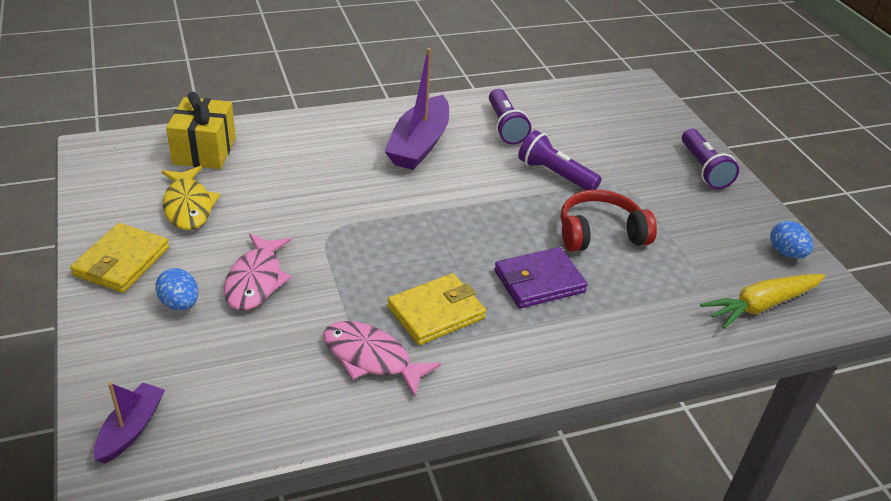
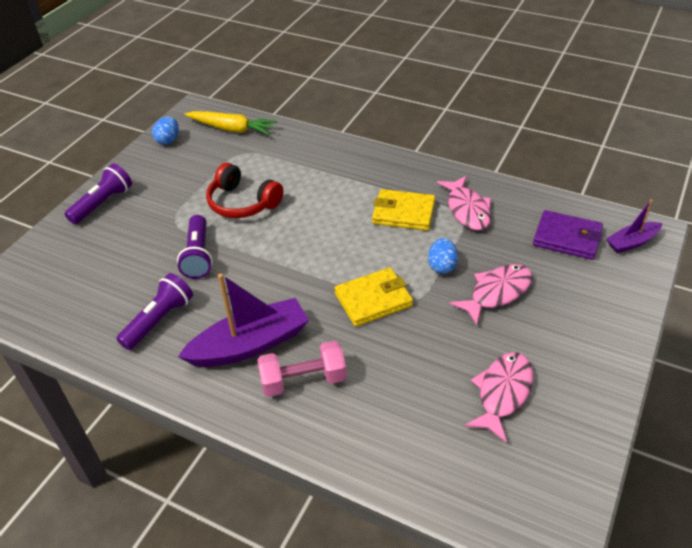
camera: 130 degrees left, 5 degrees up
yellow wallet [70,223,169,293] -> yellow wallet moved to [334,267,413,327]
blue egg [155,268,198,310] -> blue egg moved to [428,238,458,274]
yellow fish [161,166,221,230] -> pink fish [465,352,533,443]
yellow gift [166,92,236,169] -> none
purple wallet [494,247,588,308] -> purple wallet moved to [533,210,603,260]
none -> pink dumbbell [257,341,346,397]

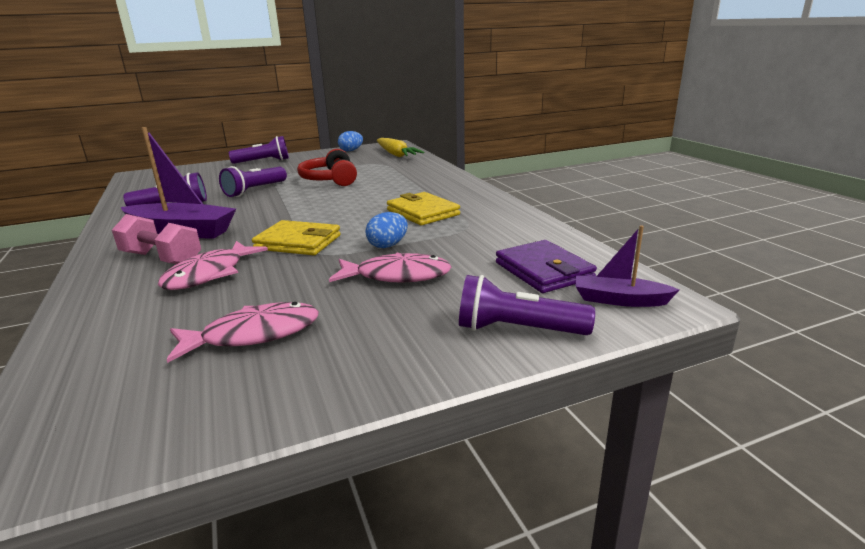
camera: 40 degrees right, 20 degrees down
pink fish [437,176,491,230] -> pink fish moved to [158,241,268,290]
none -> purple flashlight [459,275,595,335]

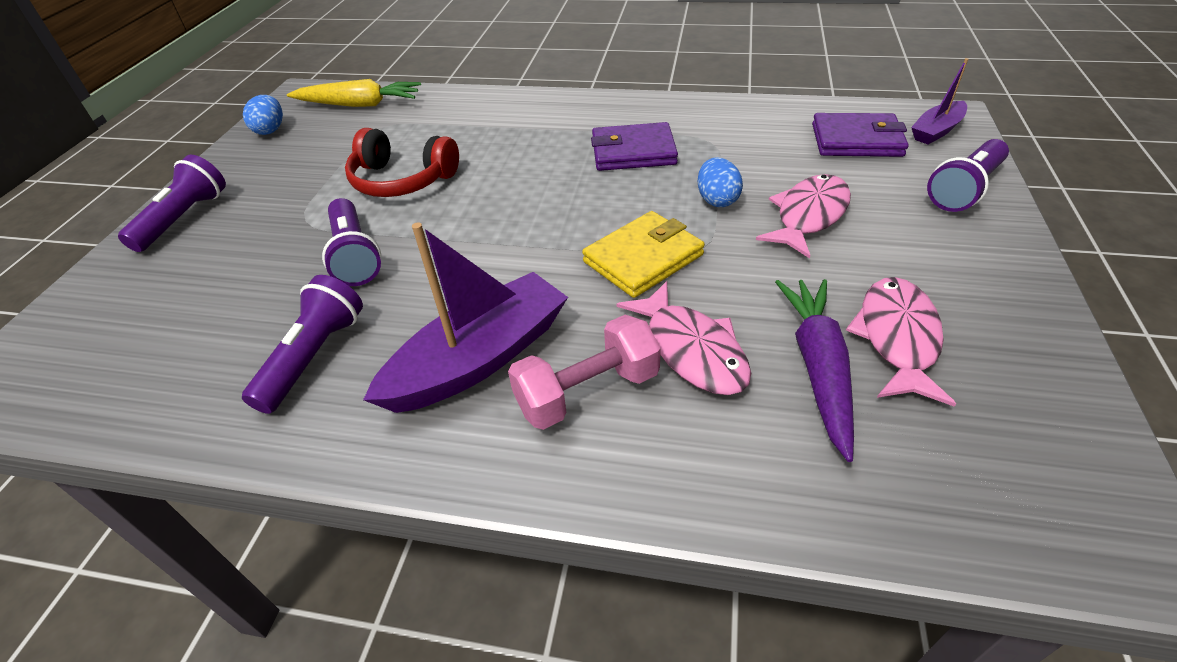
camera: 55 degrees left, 20 degrees up
yellow wallet [387,192,460,225] -> purple wallet [591,122,678,171]
none -> purple carrot [775,279,854,462]

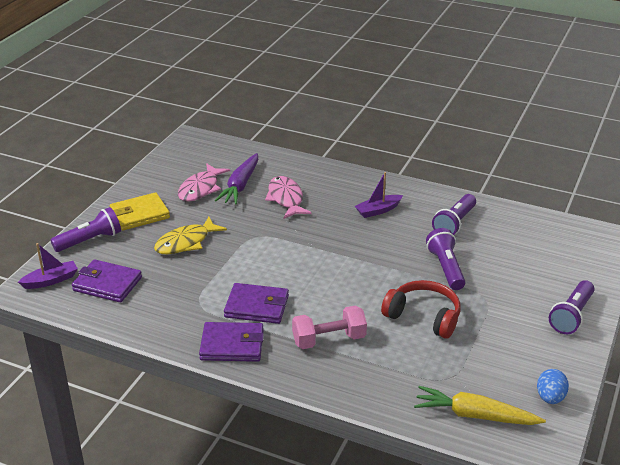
camera: 170 degrees left, 10 degrees down
purple boat [363,222,568,413] -> purple boat [355,172,403,218], size x0.55
pink dumbbell [508,315,661,430] -> pink dumbbell moved to [292,306,367,349]
yellow wallet [582,211,705,298] -> yellow wallet moved to [110,192,170,231]
blue egg [698,157,743,207] -> none
pink fish [756,174,851,258] -> yellow fish [154,217,227,254]
none -> purple wallet [199,322,264,362]

